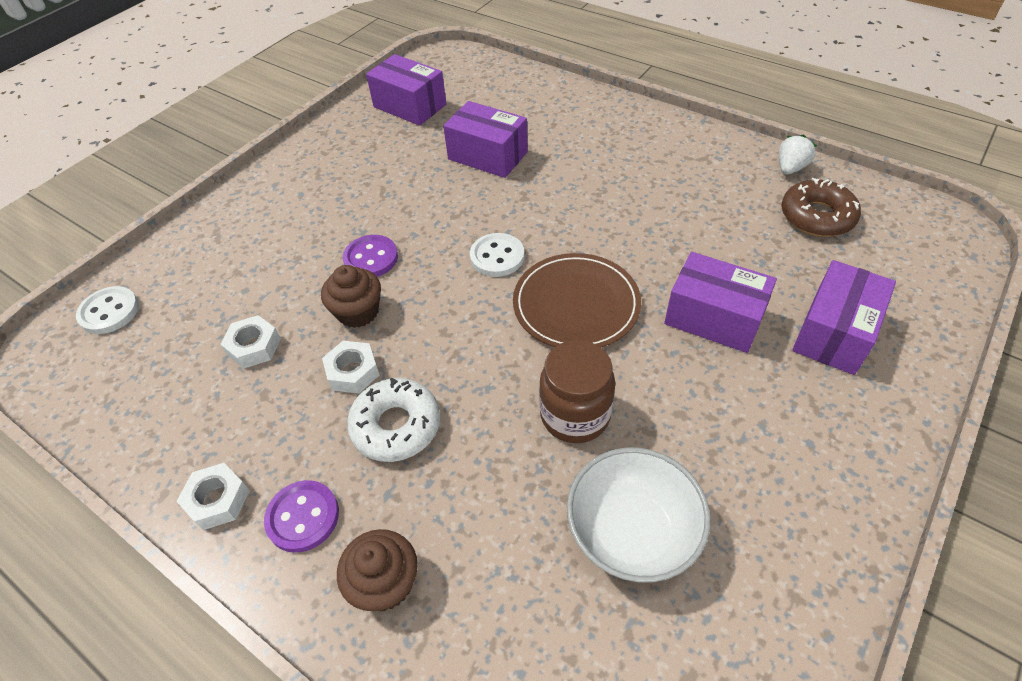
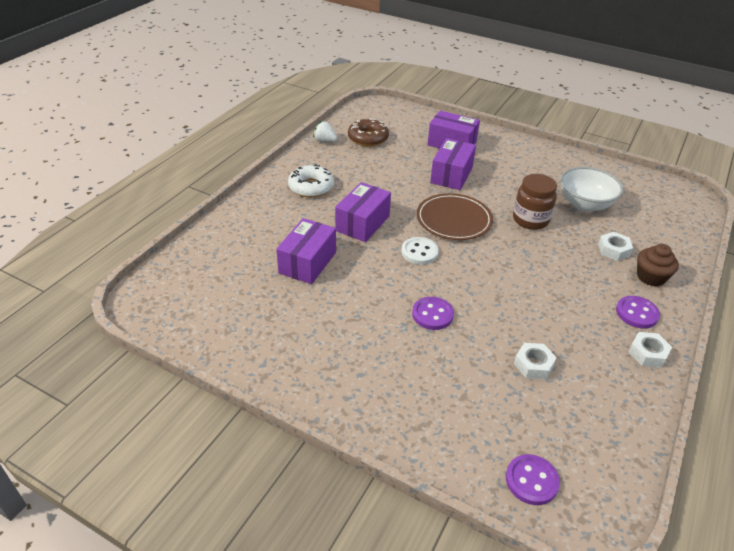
camera: 100 degrees left, 10 degrees down
white button [76,286,139,334] -> purple button [506,454,560,505]
brown cupcake [321,265,381,328] -> none
white nut [322,341,379,394] -> white nut moved to [598,232,633,261]
white donut [347,378,440,462] -> white donut moved to [288,164,334,197]
purple box [366,54,446,126] -> purple box moved to [335,182,391,242]

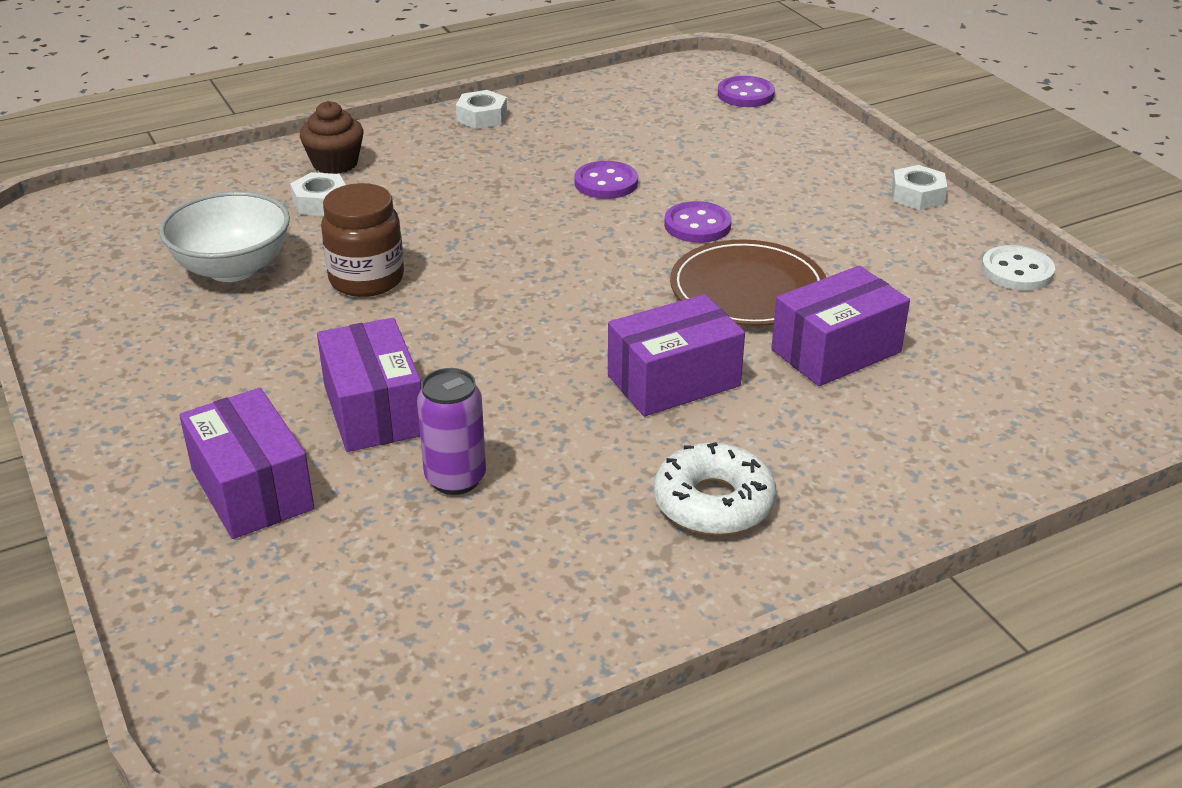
camera: 145 degrees left, 5 degrees down
white strawberry [313,122,337,142] -> none
brown donut [348,118,389,147] -> none
white button [401,237,439,265] -> white button moved to [981,245,1055,290]
brown plate [416,193,493,240] -> brown plate moved to [670,239,826,326]
purple box [430,138,476,190] -> purple box turned 75 degrees counterclockwise [317,318,421,452]
white nut [514,343,557,379] -> white nut moved to [891,165,947,210]
purple button [616,296,660,328] -> purple button moved to [574,161,638,199]
none -> purple can [417,368,486,495]

